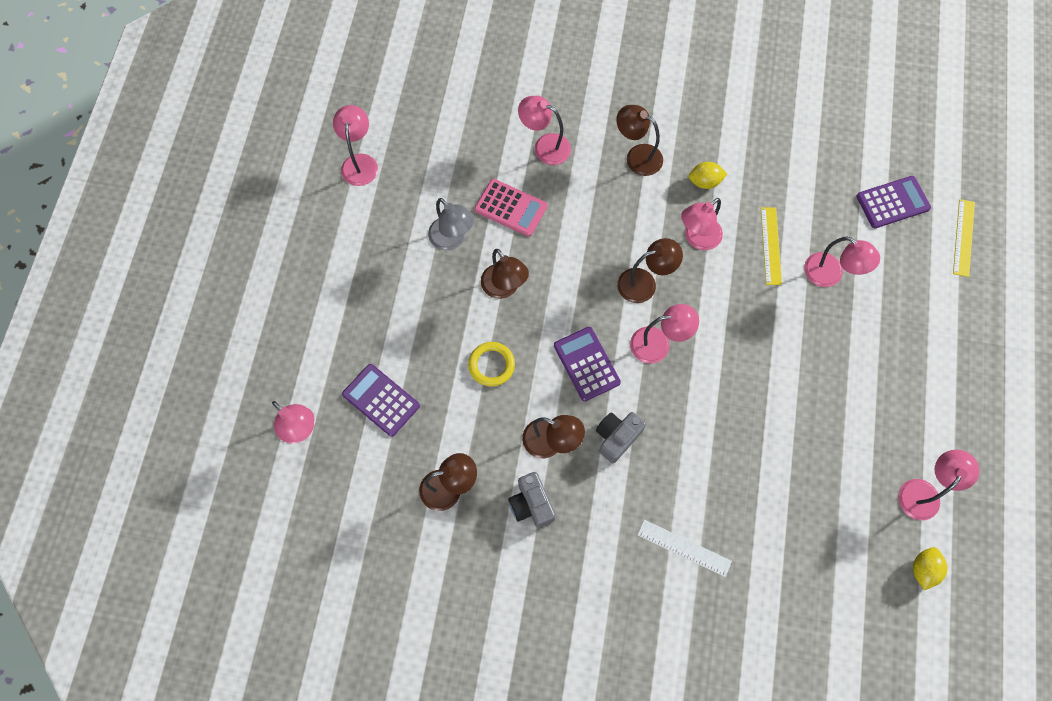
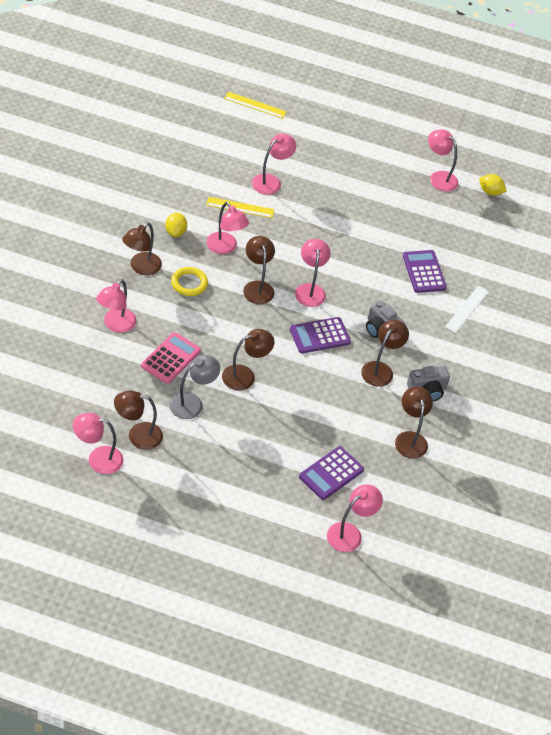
camera: 90 degrees left, 20 degrees down
yellow ring [468,342,515,386] -> yellow ring moved to [171,267,208,296]
purple calculator [856,176,931,228] -> purple calculator moved to [403,250,447,293]
none -> brown lamp [114,391,163,450]

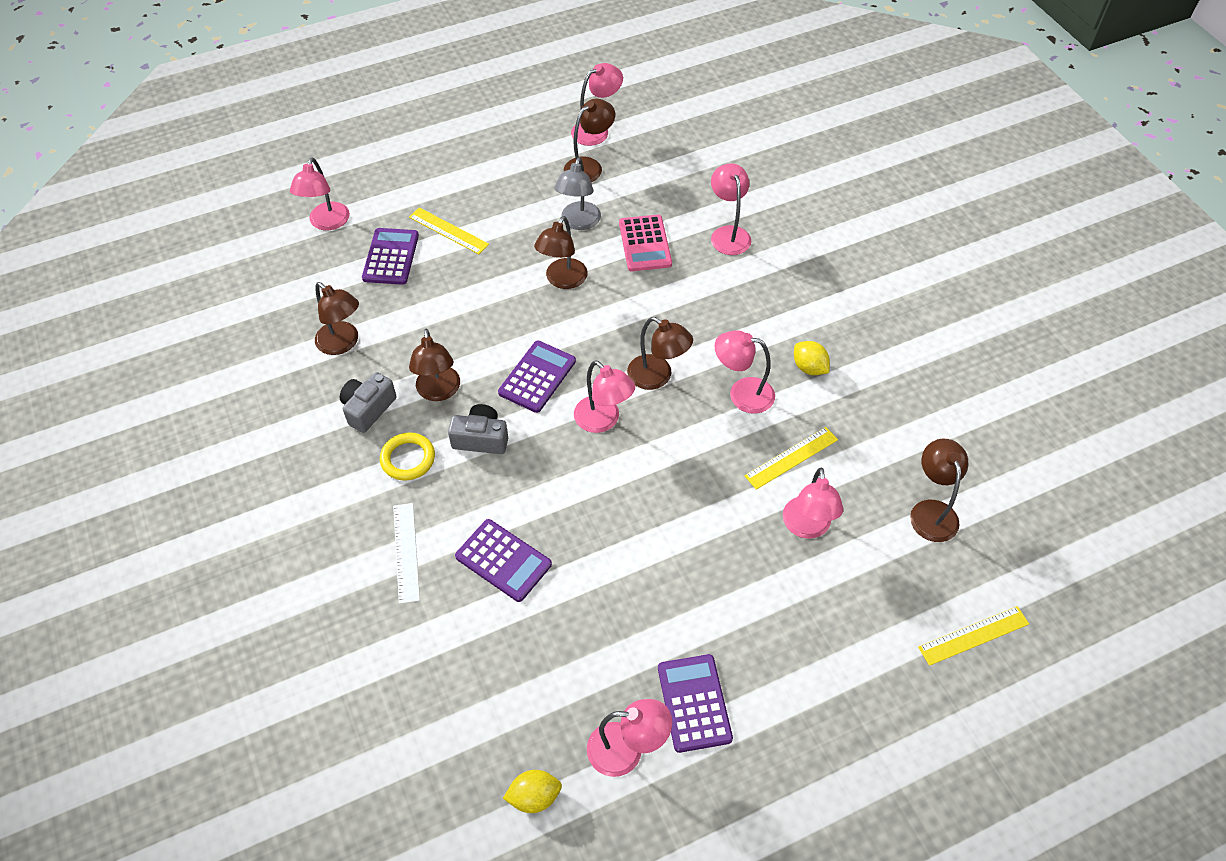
camera: 145 degrees right, 5 degrees up
brown lamp [122,222,162,275] -> brown lamp moved to [910,439,968,542]
yellow ring [171,267,208,296] -> yellow ring moved to [380,432,435,481]
none -> yellow ruler [409,207,489,254]
none -> purple calculator [658,654,733,753]

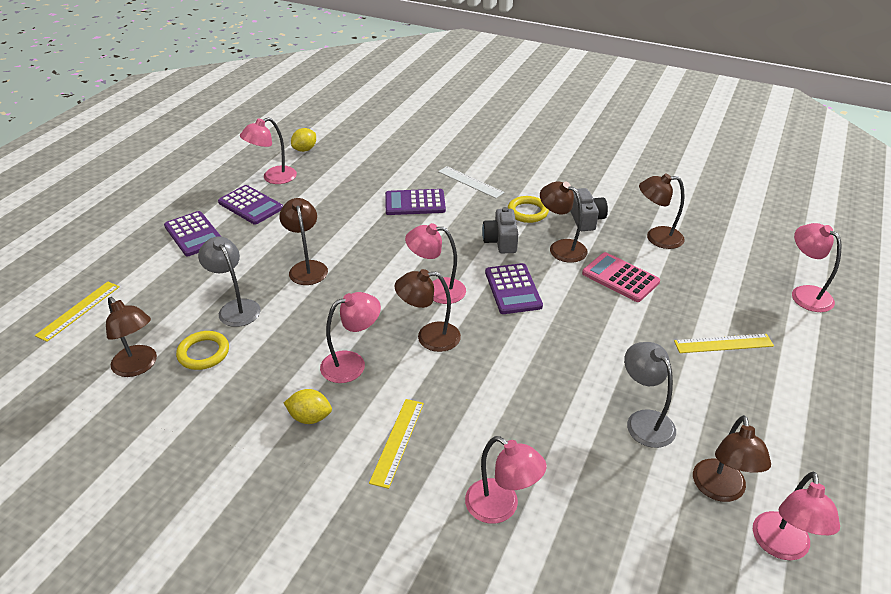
camera: 140 degrees right, 15 degrees down
purple calculator [362,228,419,285] -> purple calculator moved to [164,211,221,256]
grey camera [448,404,508,454] -> grey camera turned 120 degrees clockwise [482,207,518,253]
brown lamp [534,216,587,289] -> brown lamp moved to [279,198,328,285]
pink calculator [619,215,672,271] -> pink calculator moved to [582,252,660,302]
yellow ruler [744,427,838,490] -> yellow ruler moved to [369,399,424,489]
pink lamp [783,468,843,539] -> grey lamp [198,236,261,327]
none -> yellow ring [176,331,229,370]

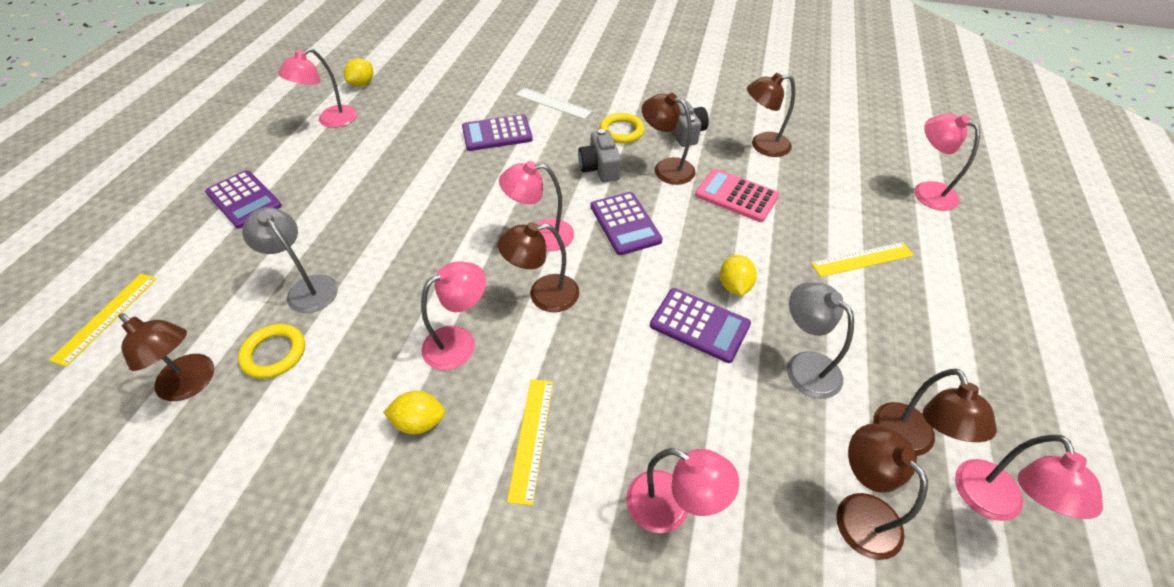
camera: 10 degrees left, 10 degrees up
purple calculator [218,185,283,225] -> purple calculator moved to [650,288,751,363]
brown lamp [279,198,328,285] -> brown lamp moved to [836,424,928,560]
none -> yellow lemon [720,255,757,296]

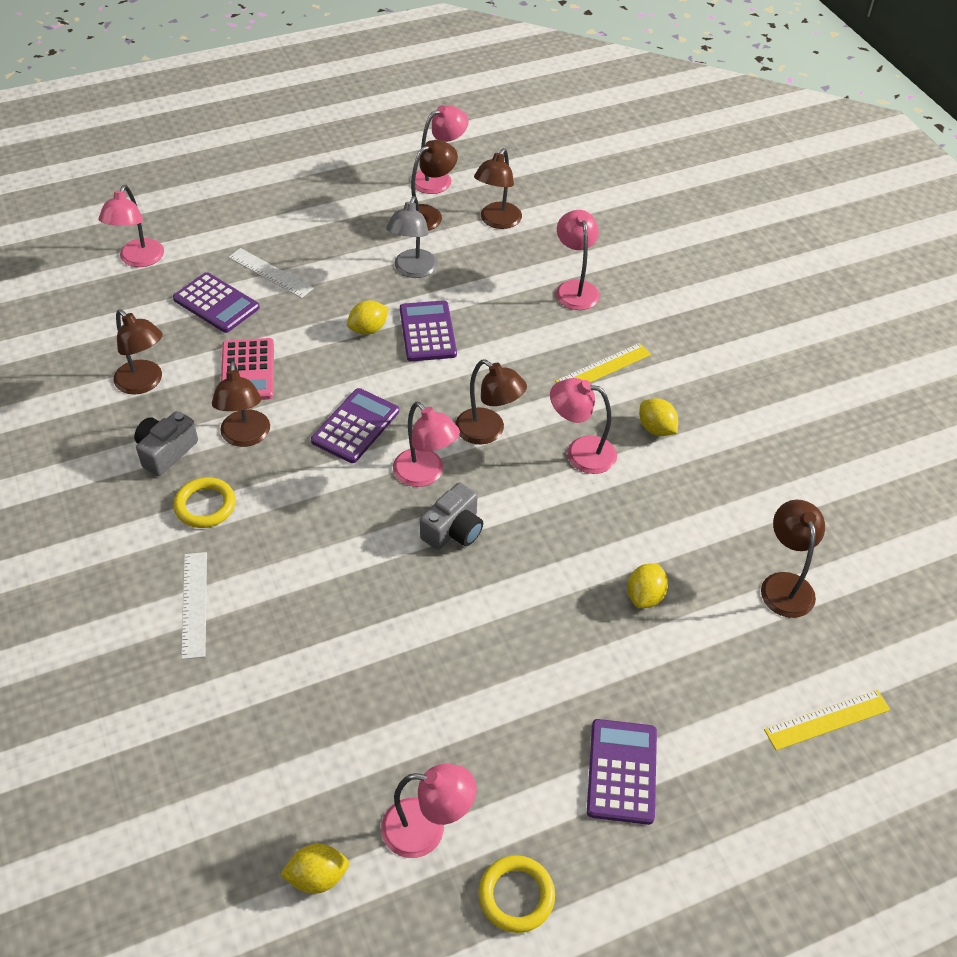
camera: 130 degrees left, 0 degrees up
yellow ring [238,324,305,379] -> yellow ring moved to [478,855,555,933]
grey lamp [242,207,338,313] -> yellow lemon [627,563,668,608]
purple calculator [462,114,533,151] -> purple calculator moved to [173,272,260,333]
grey camera [578,129,621,182] -> grey camera moved to [420,482,483,550]
yellow ruler [811,242,914,277] -> white ruler [228,248,313,298]

